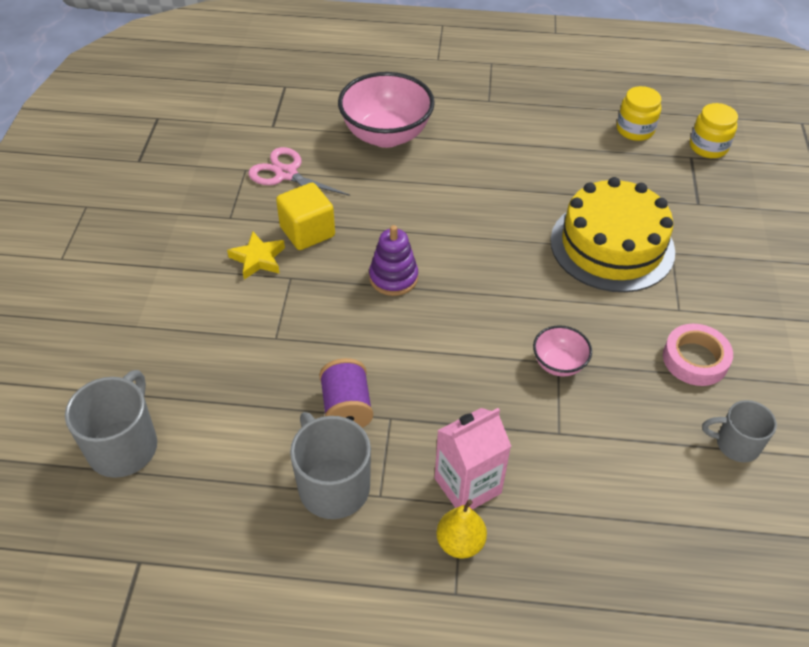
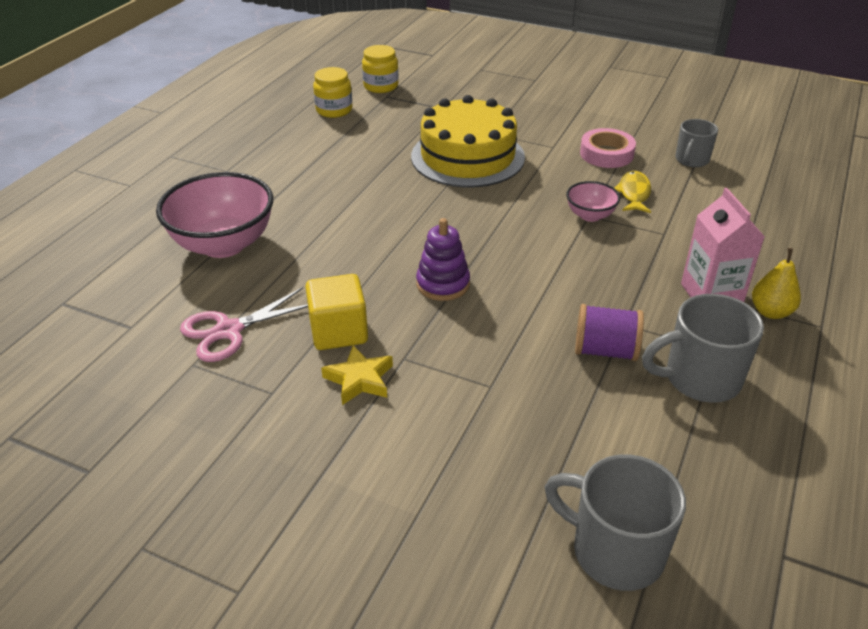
camera: 70 degrees left, 10 degrees down
none -> yellow fish [615,171,651,213]

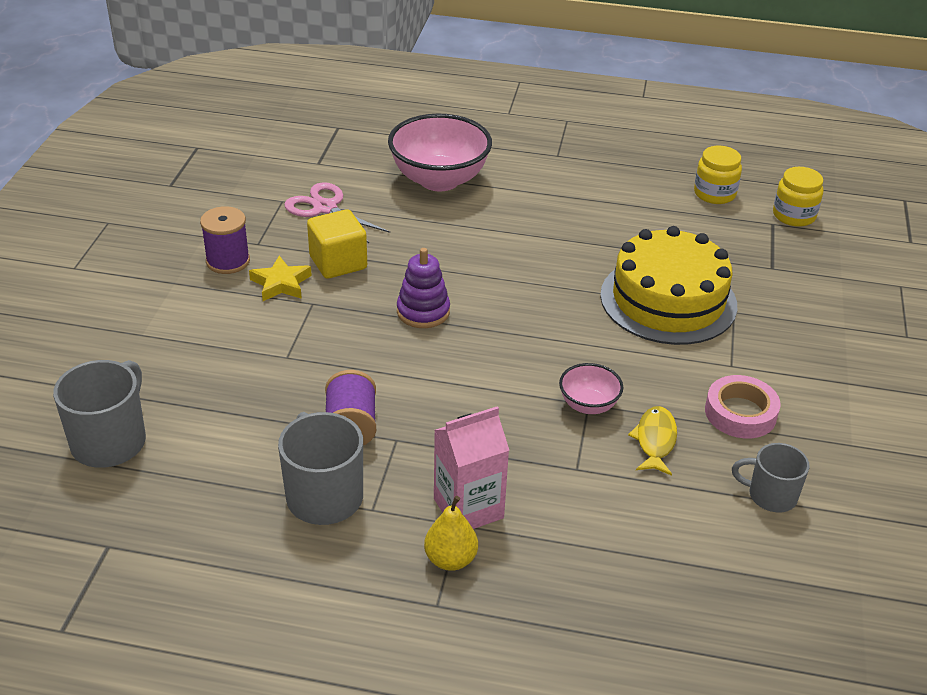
camera: 75 degrees right, 0 degrees up
yellow fish [615,171,651,213] -> yellow fish turned 75 degrees counterclockwise [628,406,677,476]
none -> purple spool [200,206,250,274]

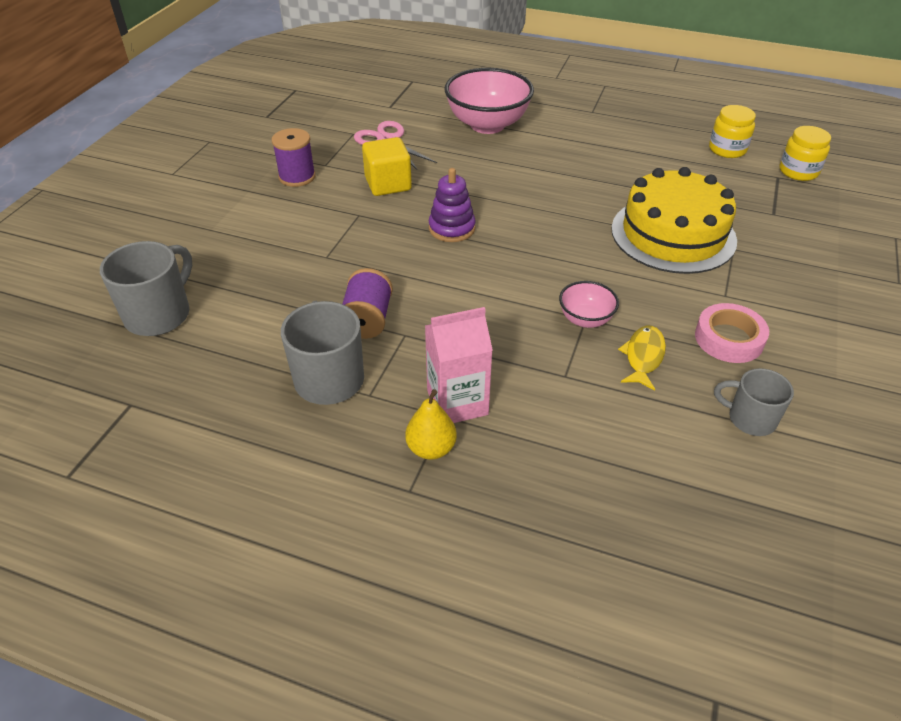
camera: 10 degrees right, 5 degrees up
yellow star [249,256,312,301] -> none

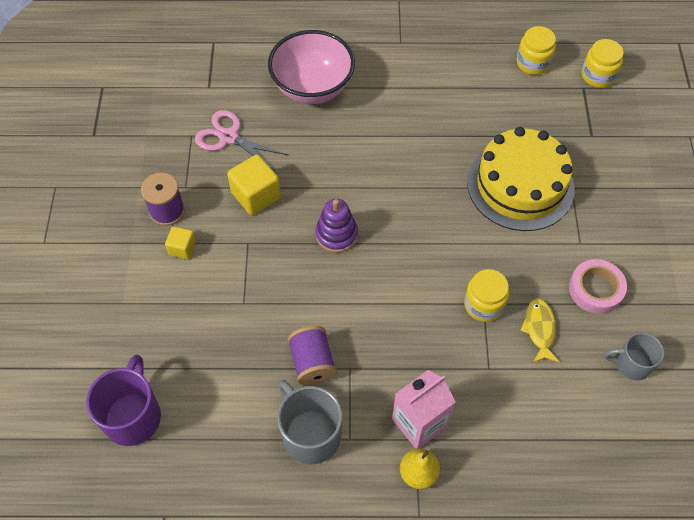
camera: 20 degrees left, 15 degrees up
grey mug [100,241,192,336] -> purple mug [86,355,161,446]
pink bowl [559,281,619,328] -> yellow jar [464,269,509,322]
none -> yellow cube [165,226,196,259]

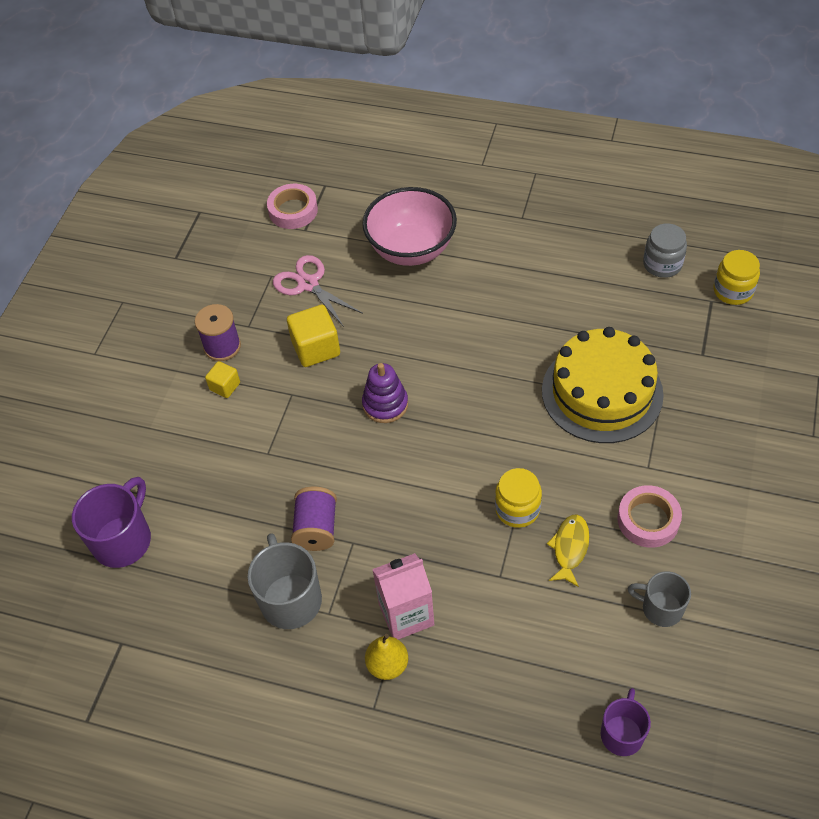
camera: 20 degrees right, 5 degrees down
yellow jar [517,26,556,75] -> grey jar [643,223,687,278]
none -> pink tape [267,184,318,229]
none -> purple mug [601,688,651,756]

